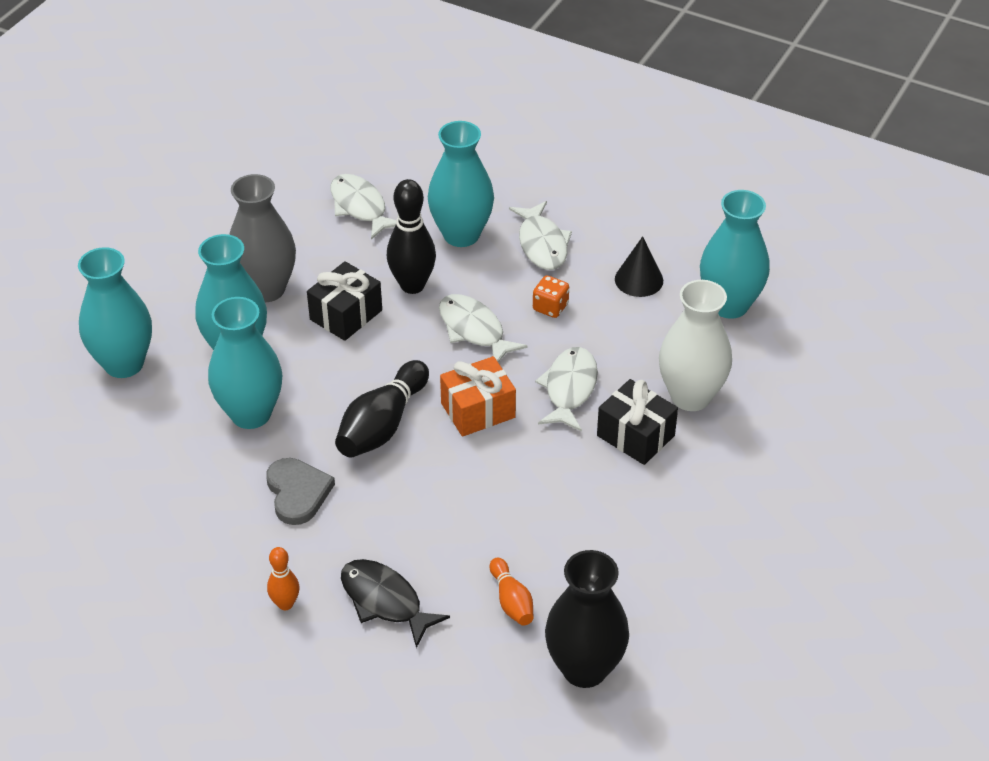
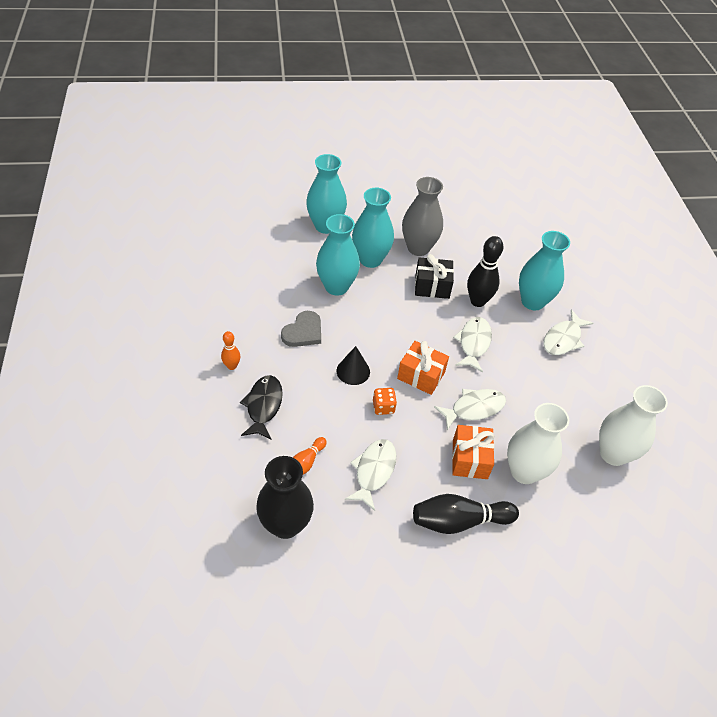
camera: 50 degrees right, 5 degrees up
white fish [331,174,396,240] -> white fish moved to [345,439,396,511]
black bowling pin [335,360,429,458] -> black bowling pin moved to [413,494,519,534]
orange dice [533,275,569,318] -> orange dice moved to [373,388,397,415]
black gift [597,379,678,465] -> orange gift [452,425,494,479]
black cone [615,236,663,297] -> black cone moved to [337,346,370,385]
turquoise vase [700,190,770,319] -> white vase [599,385,668,466]

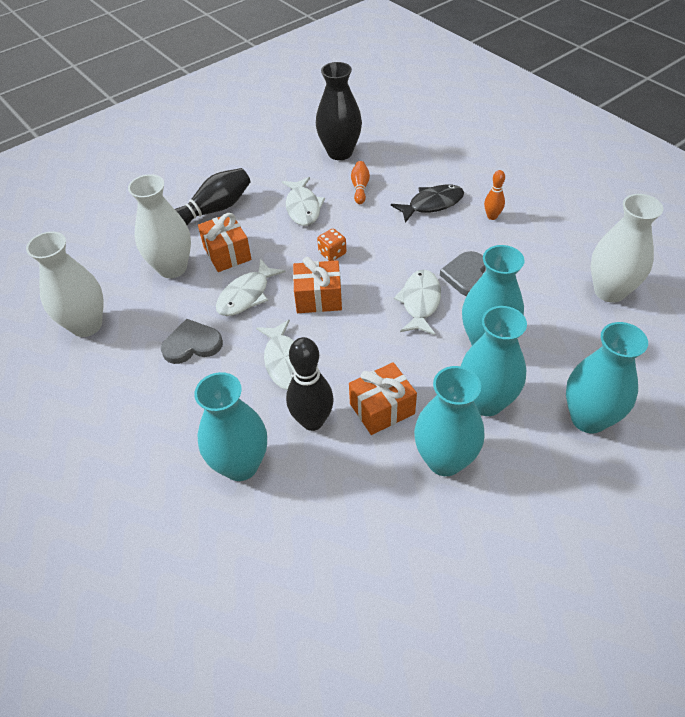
camera: 155 degrees right, 0 degrees up
black fish [240,375,283,440] -> black fish turned 90 degrees counterclockwise [391,185,464,223]
black cone [337,346,370,385] -> none
grey vase [402,177,443,256] -> turquoise vase [414,366,484,476]
black gift [415,254,454,299] -> orange gift [349,362,417,435]
white fish [543,310,594,355] -> white fish moved to [394,270,441,335]
none -> grey heart [161,319,223,364]
none -> white vase [591,194,663,303]

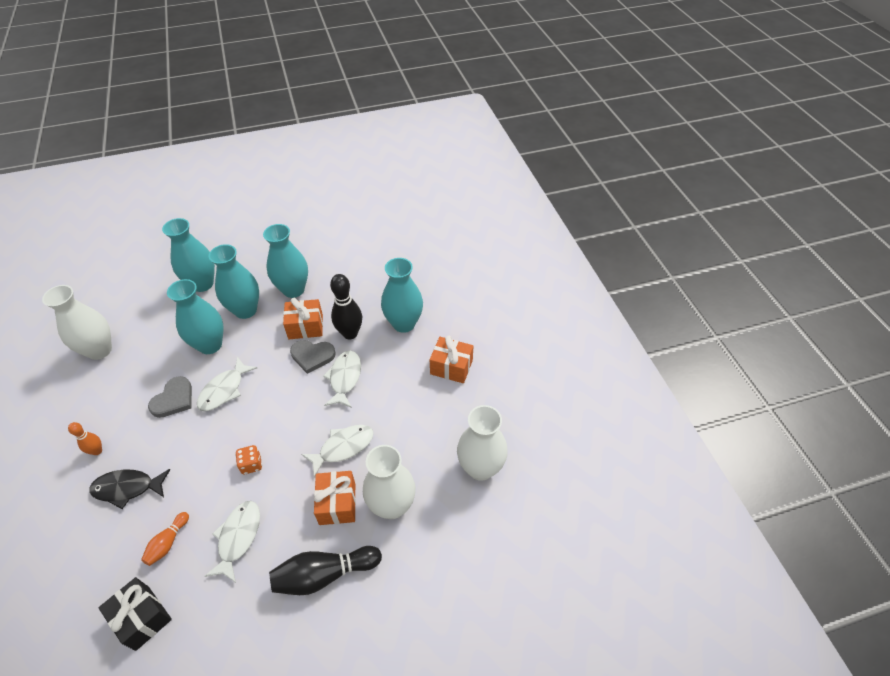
camera: 160 degrees left, 0 degrees up
grey heart [161,319,223,364] -> grey heart moved to [290,340,336,374]
orange gift [293,257,342,313] -> orange gift moved to [430,336,473,383]
black vase [316,62,362,160] -> black gift [98,577,172,651]

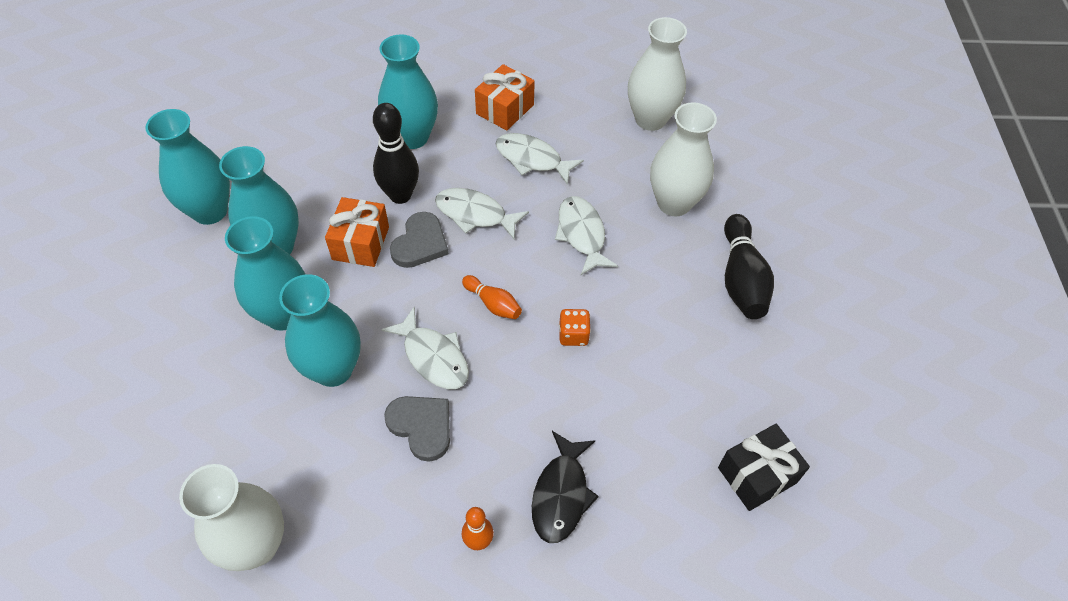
camera: 75 degrees left, 5 degrees up
orange bowling pin [141,512,189,566] -> orange bowling pin moved to [462,275,522,319]
turquoise vase [162,218,215,292] -> turquoise vase moved to [145,109,230,225]
white fish [204,501,260,583] -> white fish moved to [495,133,584,185]
orange gift [314,471,356,525] -> none

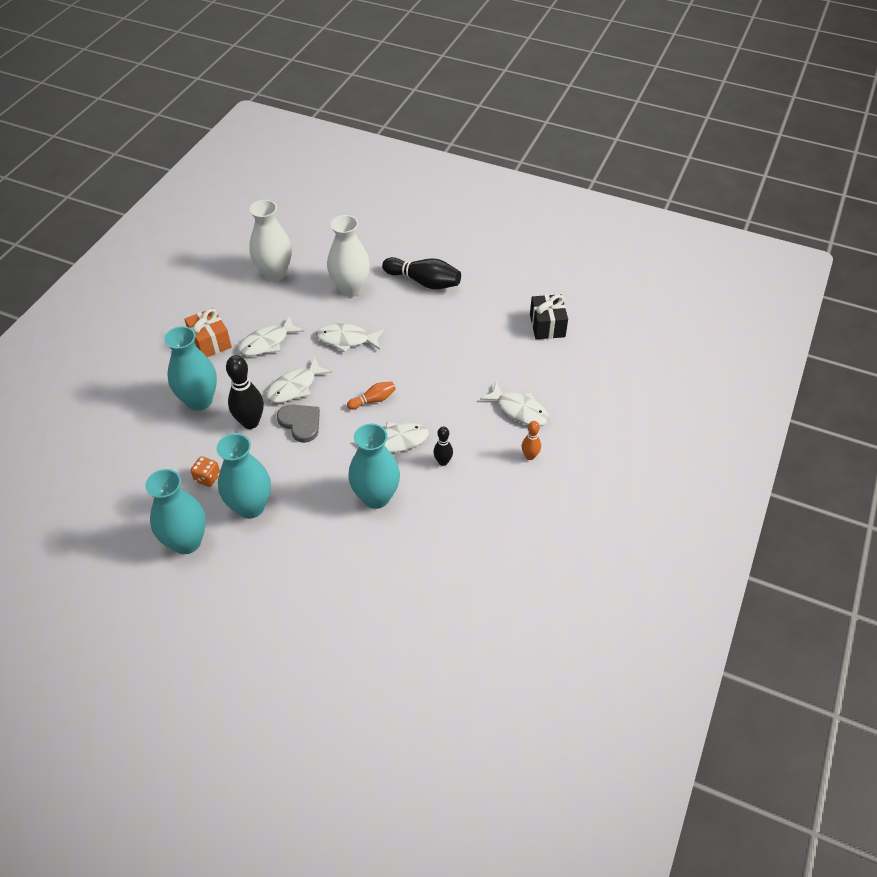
camera: 65 degrees left, 5 degrees down
white vase [179,464,284,571] -> none
turquoise vase [225,216,306,331] -> none
orange gift [325,197,389,267] -> none
grey heart [384,396,450,462] -> black bowling pin [433,426,453,466]
black fish [532,431,599,543] -> white fish [480,382,549,426]
orange dice [559,309,591,346] -> orange dice moved to [190,456,220,487]

